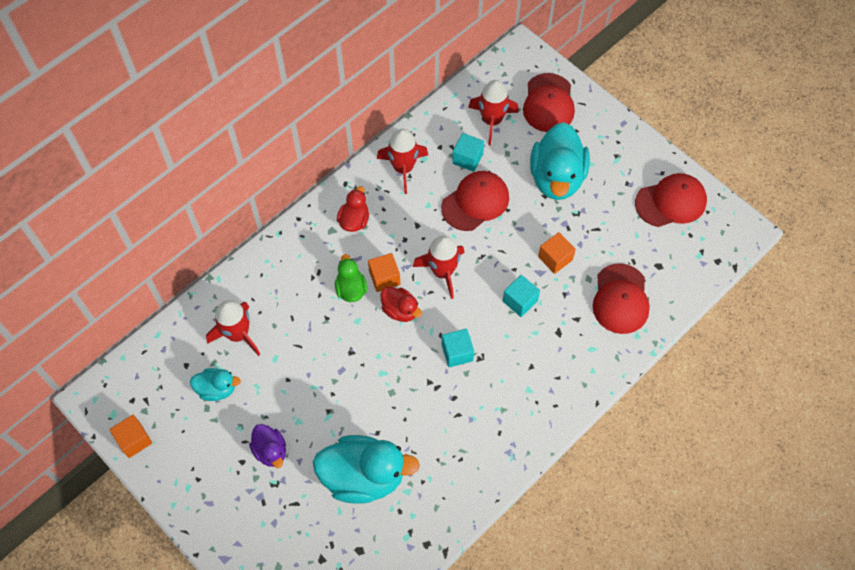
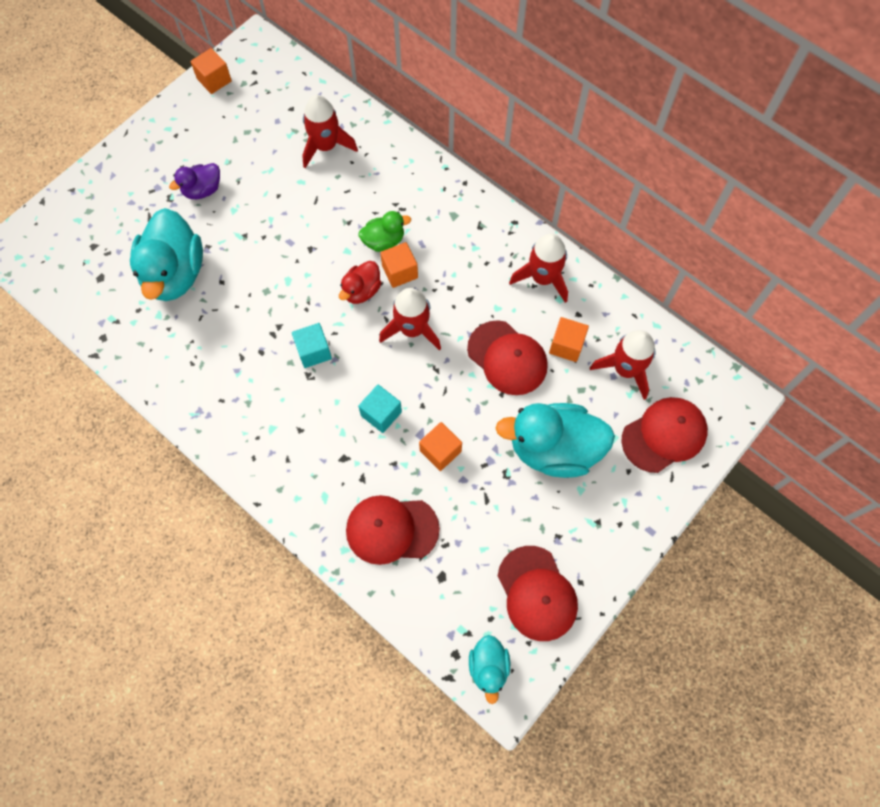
camera: 85 degrees right, 5 degrees up
turquoise duck [190,368,241,401] -> turquoise duck moved to [469,635,510,704]
red duck [337,186,369,232] -> none
turquoise cube [452,133,484,172] -> orange cube [549,317,589,362]
red cap [523,73,575,132] -> red cap turned 150 degrees clockwise [621,397,708,473]

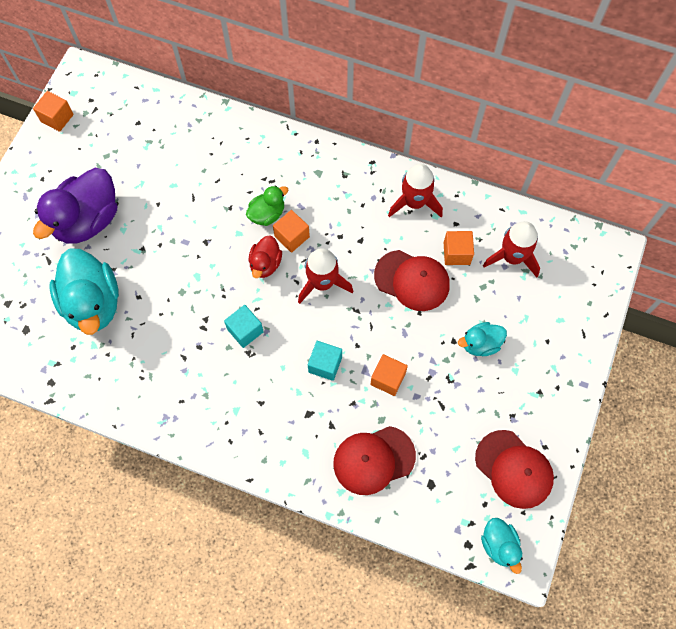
camera: 20 degrees left, 0 degrees up
purple duck [169,163,220,199] -> purple duck [33,168,117,244], size x1.94
red rocket [302,95,358,168] -> none
turquoise duck [495,403,615,478] -> turquoise duck [458,322,507,356], size x0.52
red cap [621,397,708,473] -> none

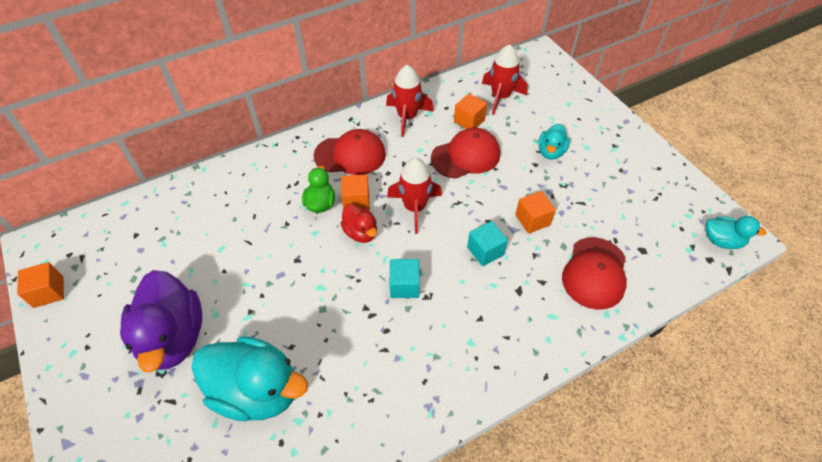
camera: 50 degrees left, 15 degrees down
red cap [475,430,554,509] -> red cap moved to [314,129,386,175]

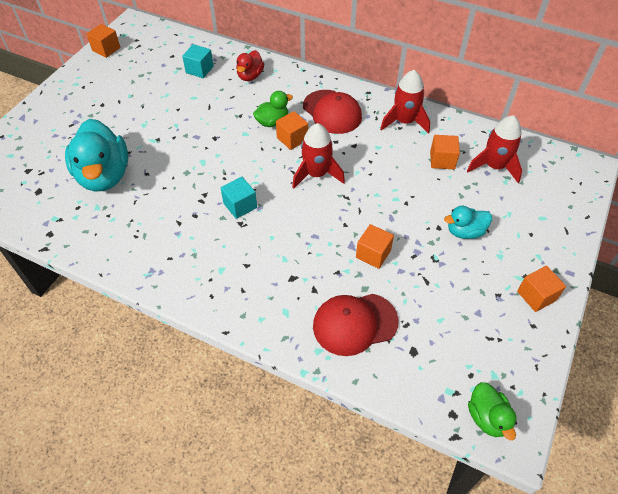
camera: 55 degrees right, 0 degrees up
purple duck [120,270,202,372] -> none
red duck [340,204,377,243] -> red duck moved to [236,50,264,81]
red cap [431,128,500,179] -> none
turquoise cube [467,221,508,266] -> turquoise cube moved to [182,44,214,78]
turquoise duck [705,216,767,249] -> green duck [468,382,517,440]
none -> orange cube [517,266,566,312]

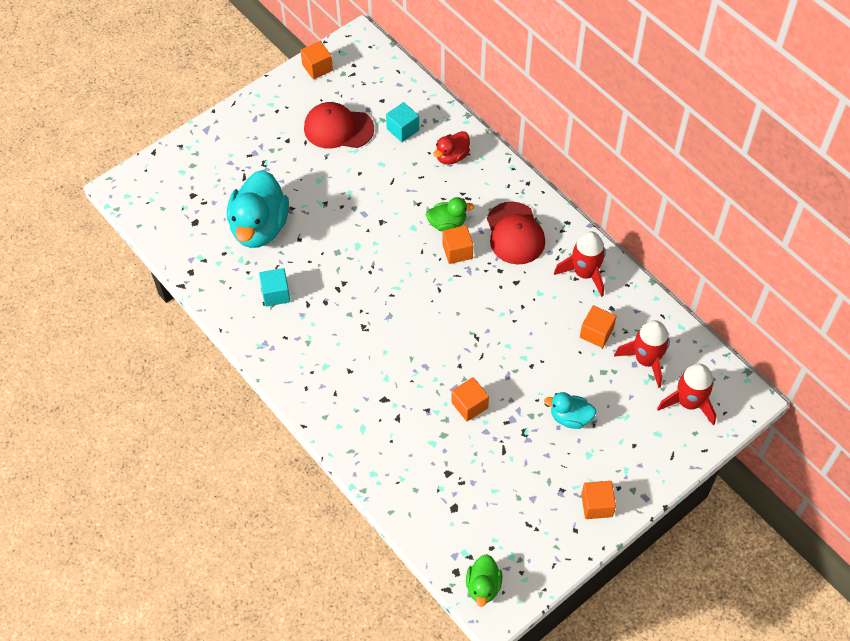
camera: 25 degrees right, 5 degrees up
turquoise cube [221,177,257,219] -> turquoise cube moved to [259,268,290,307]
red rocket [292,123,345,188] -> red rocket moved to [657,364,716,425]
red cap [313,294,399,356] -> red cap moved to [304,102,374,149]

